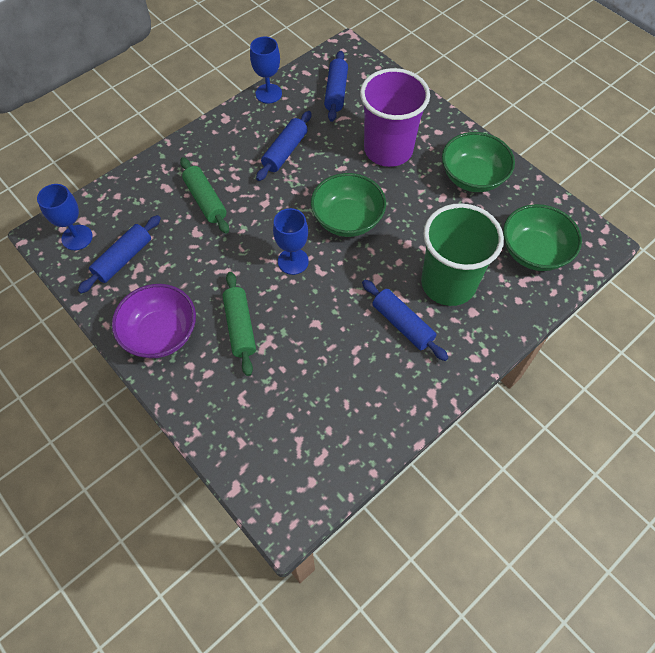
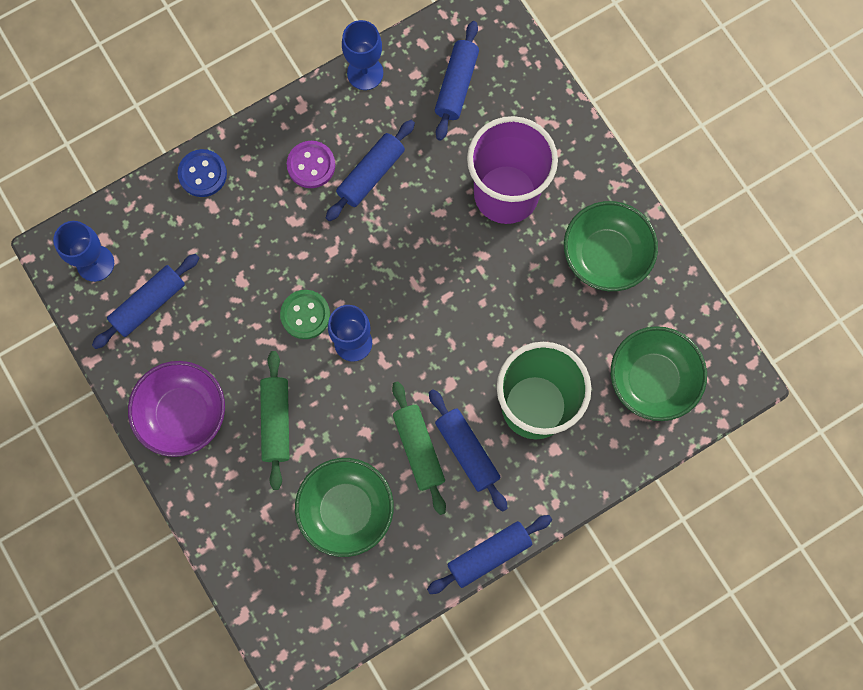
camera: 10 degrees right, 15 degrees up
green rolling pin [180,157,229,234] -> green rolling pin moved to [392,381,446,515]
green bowl [311,173,386,237] -> green bowl moved to [295,458,394,557]
none -> blue button [177,149,227,197]
none -> green button [280,290,330,339]
none -> purple button [287,141,335,188]
none -> blue rolling pin [427,515,552,594]

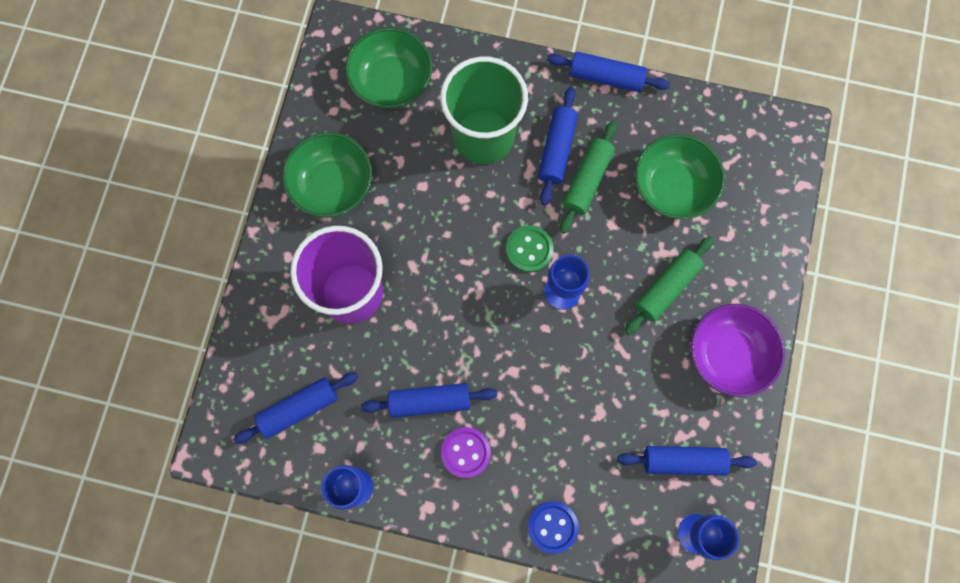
camera: 135 degrees left, 0 degrees up
green button [280,290,330,339] -> green button moved to [506,225,554,273]

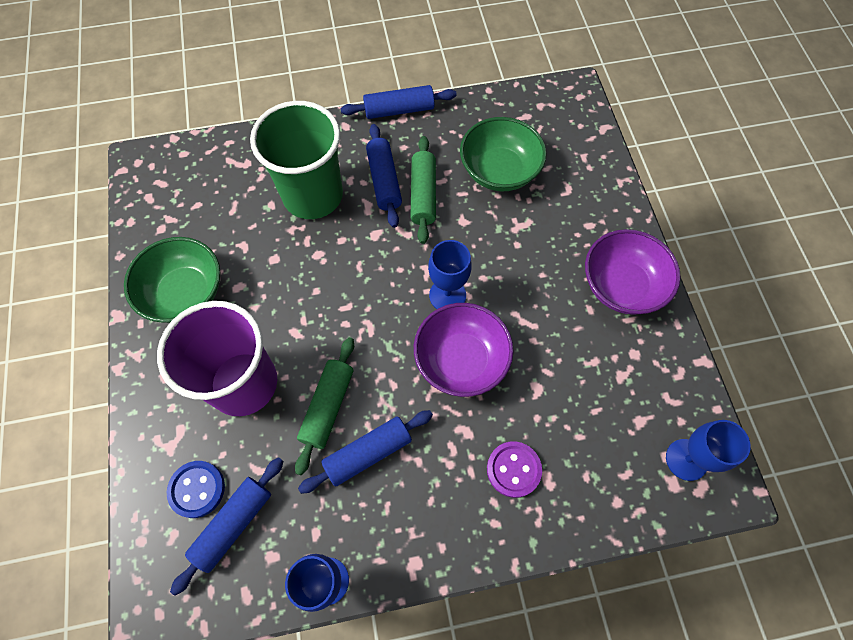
camera: 25 degrees left, 10 degrees down
green bowl [345,27,432,109] -> none
purple button [441,427,491,478] -> purple button moved to [487,441,542,498]
green button [506,225,554,273] -> none
blue button [528,501,579,554] -> blue button moved to [167,461,225,518]
blue rolling pin [617,446,757,476] -> none
green rolling pin [625,236,714,335] -> green rolling pin moved to [295,337,354,476]
none -> purple bowl [414,303,514,397]

